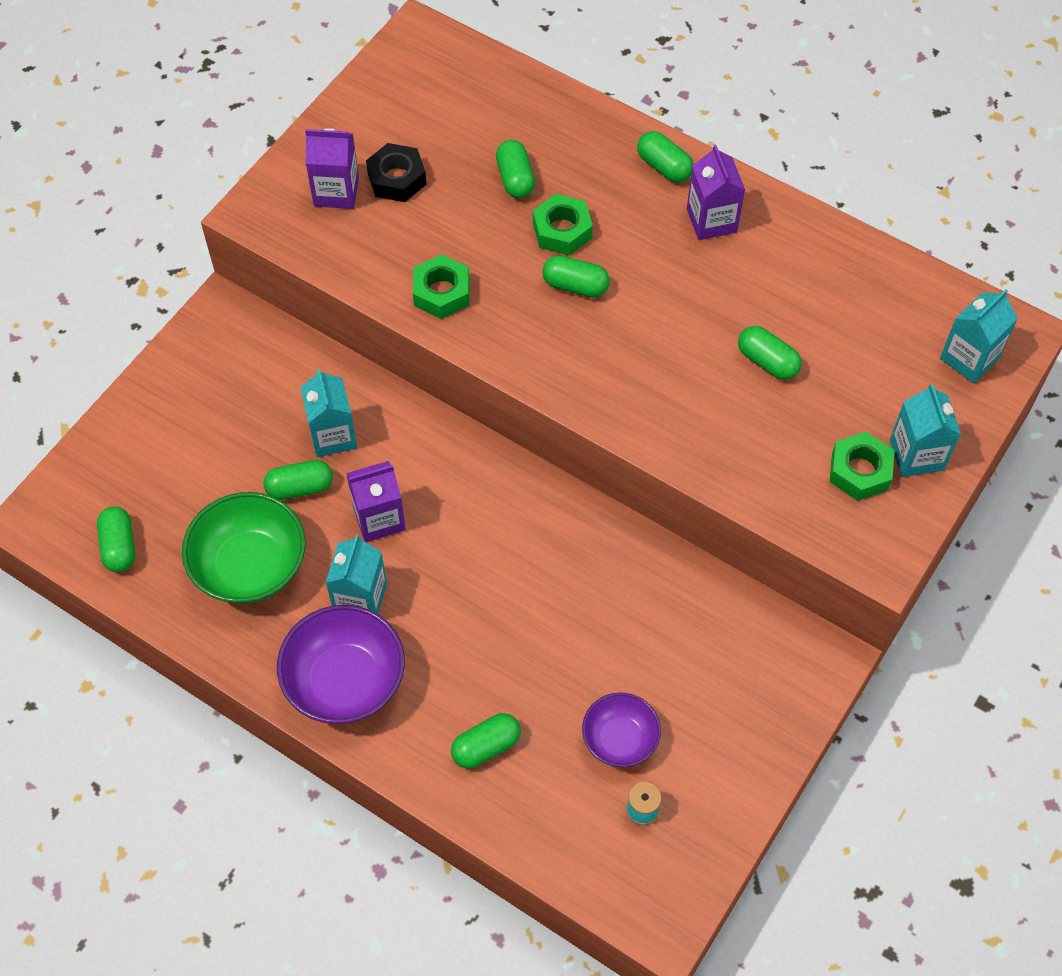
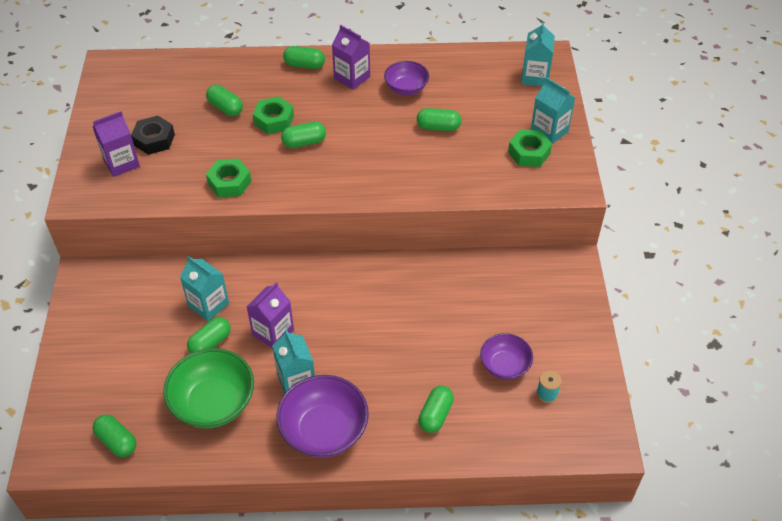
camera: 35 degrees left, 10 degrees down
none -> purple bowl [384,61,429,95]

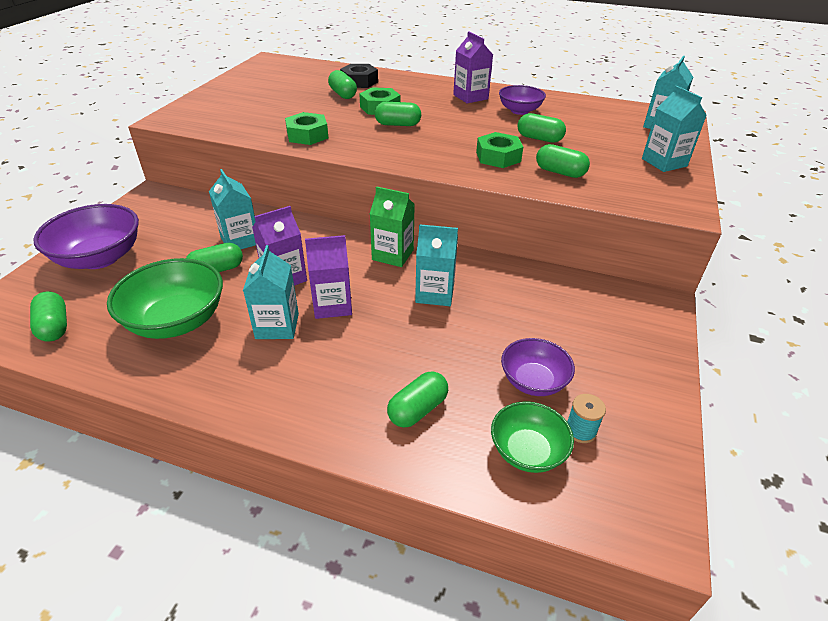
camera: 20 degrees right, 10 degrees down
purple carton [92,111,140,177] -> purple carton moved to [305,235,352,319]
black nut [131,116,175,155] -> black nut moved to [340,64,378,88]
purple bowl [276,375,369,458] -> purple bowl moved to [33,204,139,269]
green capsule [283,46,325,69] -> green capsule moved to [536,144,590,178]
green nut [508,130,552,167] -> green nut moved to [476,132,523,168]
none -> green carton [370,186,415,267]
none -> turquoise carton [415,224,458,306]
none -> green bowl [491,401,574,473]

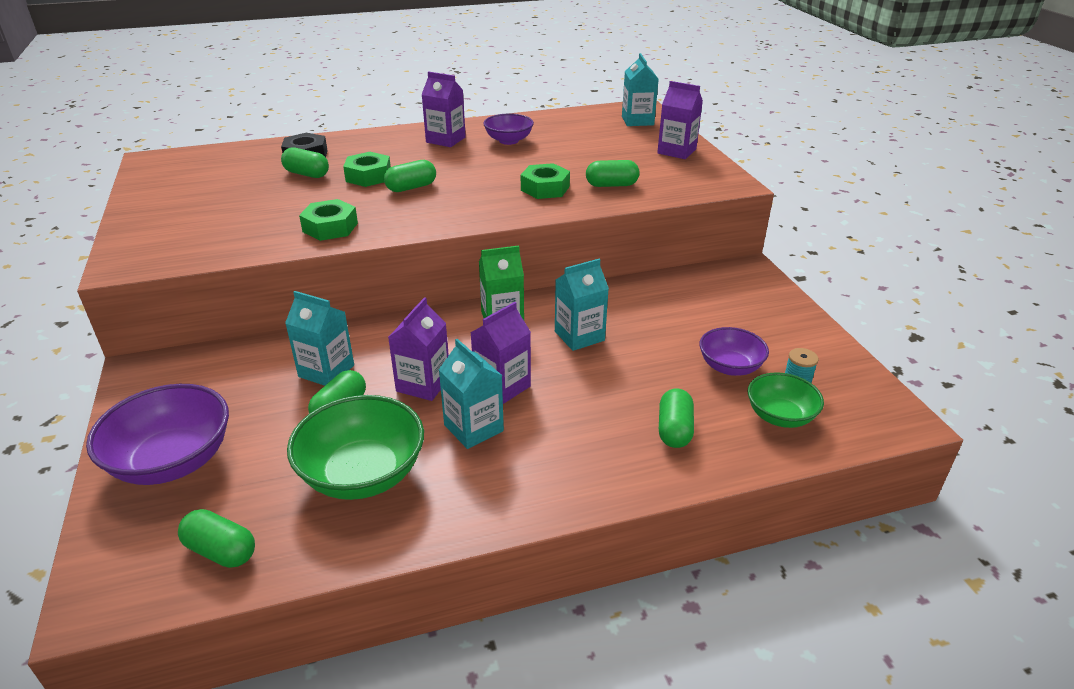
camera: 35 degrees left, 5 degrees down
green capsule [517,113,566,143] -> none
turquoise carton [642,86,707,172] -> purple carton [657,81,703,159]

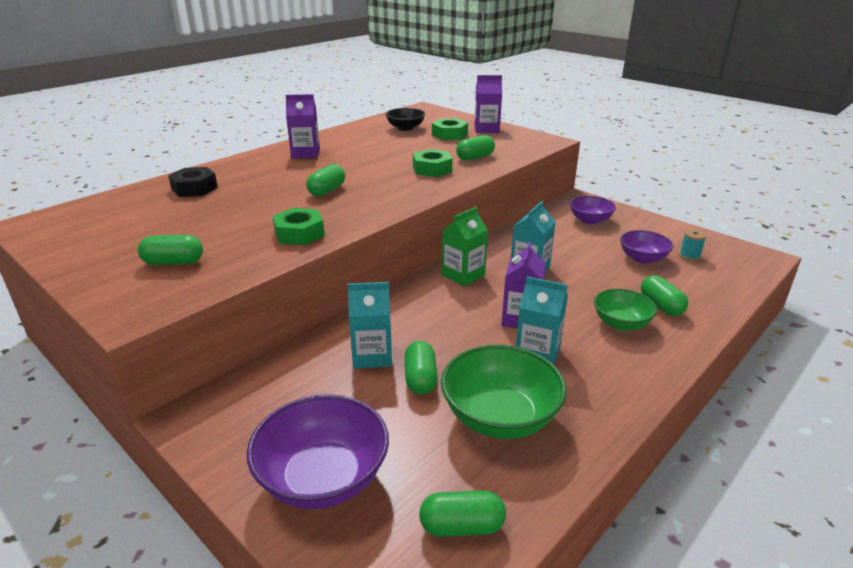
camera: 30 degrees left, 5 degrees down
green capsule [281,147,329,178] -> green capsule moved to [138,235,203,265]
green nut [343,152,391,187] -> green nut moved to [432,118,468,140]
purple carton [388,297,449,401] -> none
purple bowl [483,114,534,145] -> purple bowl moved to [569,196,616,224]
turquoise carton [622,53,659,126] -> none
green bowl [748,372,824,428] -> green bowl moved to [594,289,657,331]
none -> black bowl [385,108,425,131]

